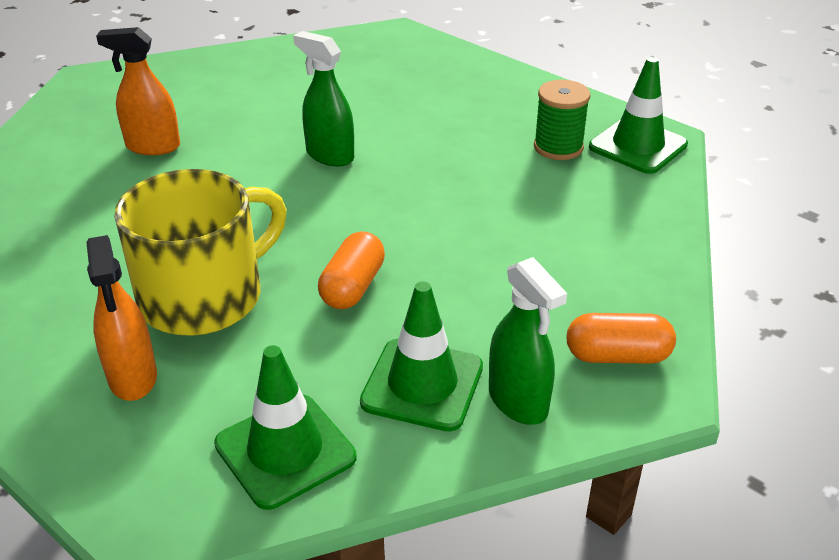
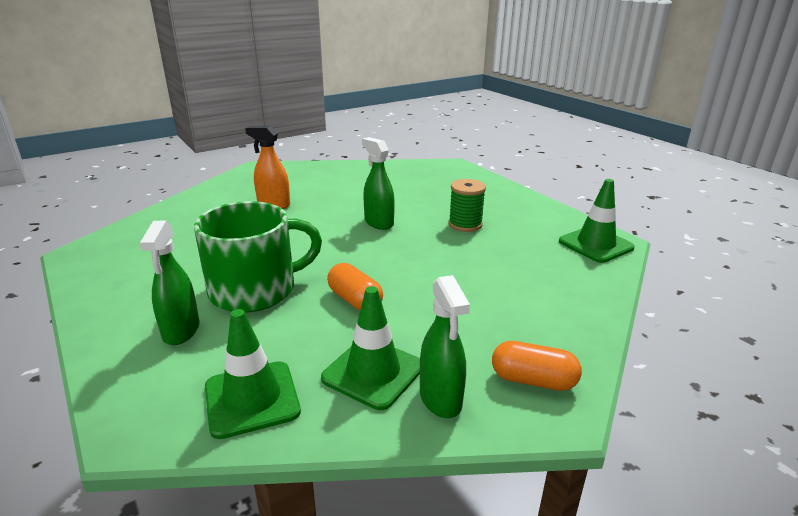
camera: 15 degrees right, 10 degrees down
orange spray bottle [86,235,157,401] -> green spray bottle [139,221,199,345]
yellow mug [114,169,287,336] -> green mug [194,201,322,313]
orange capsule [318,231,385,309] -> orange capsule turned 75 degrees counterclockwise [327,263,383,310]
green spool [534,80,590,160] -> green spool moved to [449,179,486,232]

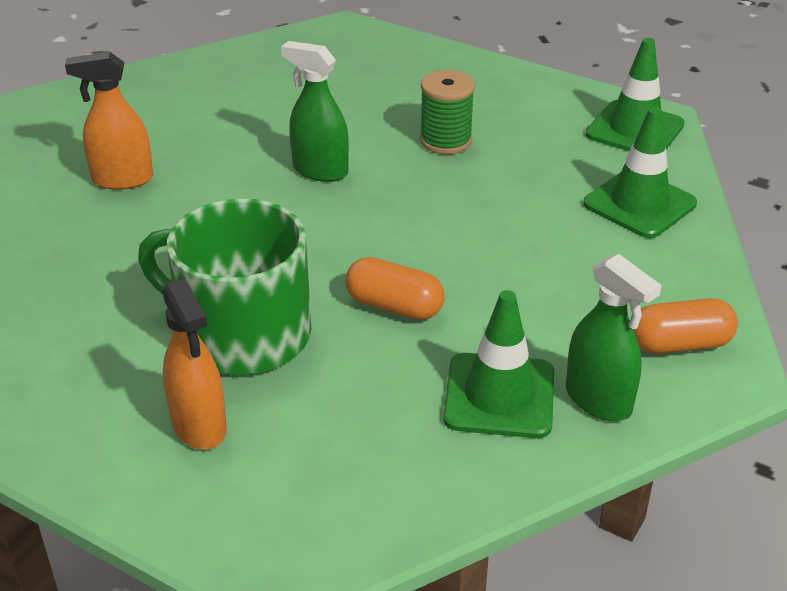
camera: 25 degrees left, 10 degrees up
green spray bottle [139,221,199,345] -> orange spray bottle [162,278,227,450]
green mug [194,201,322,313] -> green mug turned 105 degrees counterclockwise [138,198,311,375]
green traffic cone [205,309,301,439] -> green traffic cone moved to [583,107,697,238]

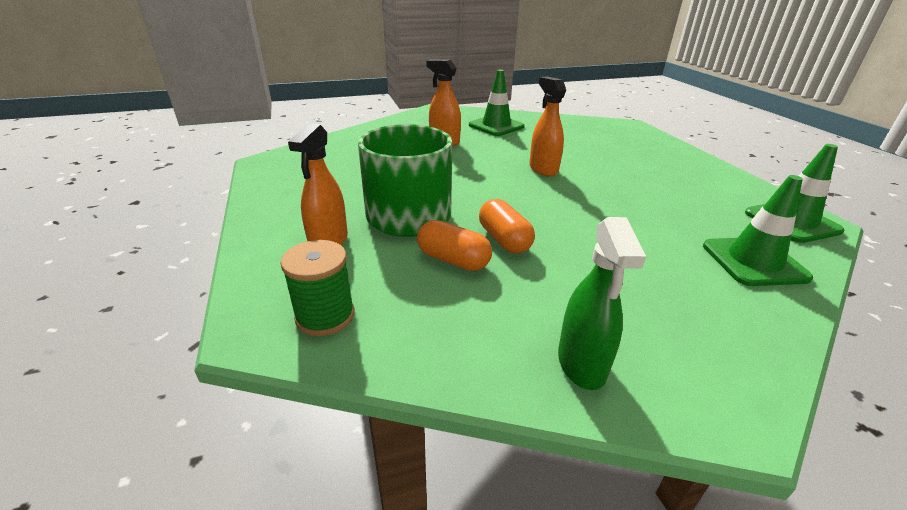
camera: 40 degrees right, 5 degrees down
green spray bottle [281,41,349,182] -> orange spray bottle [529,77,566,177]
green spool [420,70,475,154] -> green spool moved to [280,240,355,336]
green traffic cone [443,290,554,438] -> green traffic cone moved to [469,70,525,136]
orange capsule [633,298,738,354] -> orange capsule moved to [417,220,492,271]

